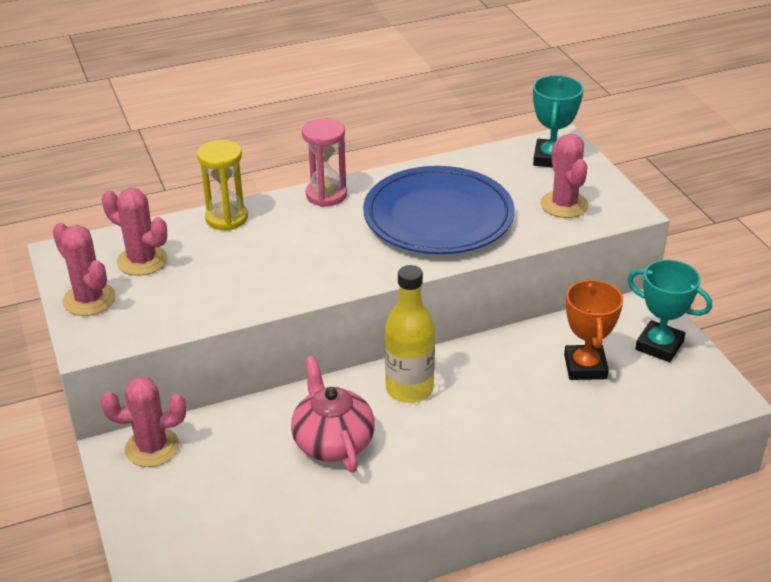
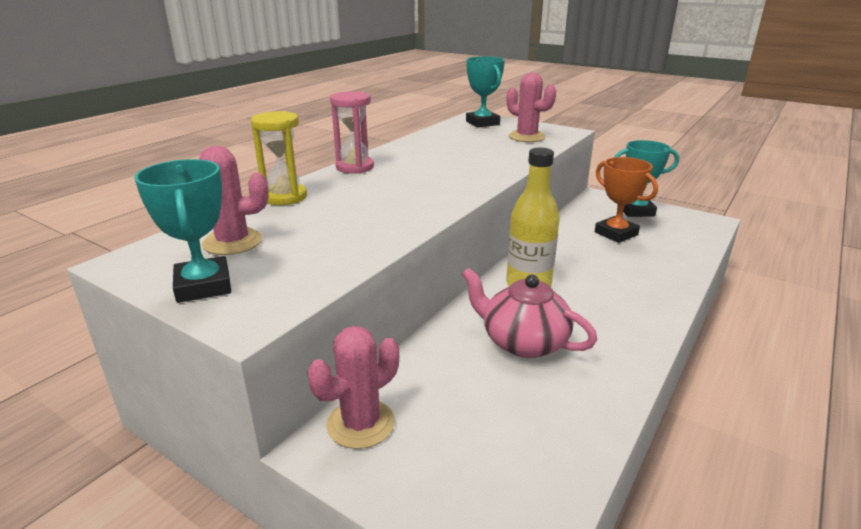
camera: 35 degrees left, 10 degrees down
pink cactus [53,223,116,316] -> turquoise trophy [134,159,231,303]
blue plate [363,166,515,254] -> none

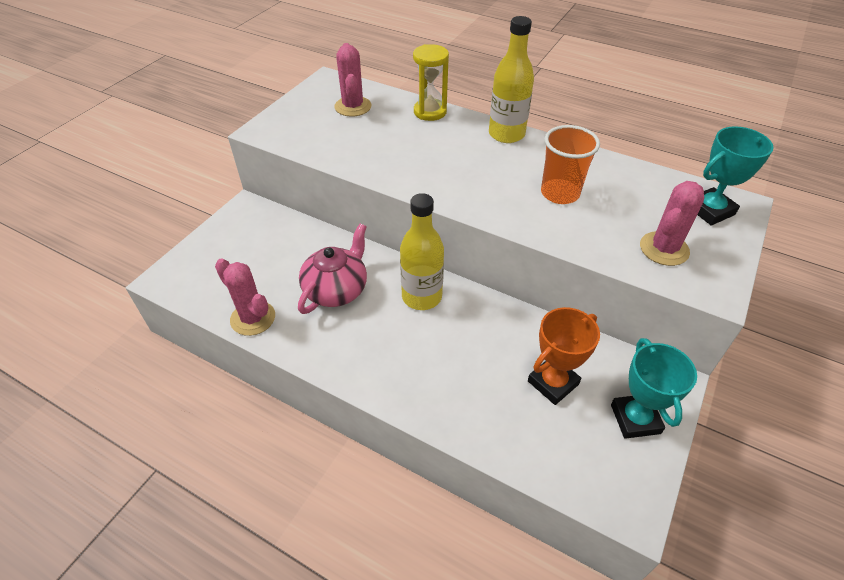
camera: 85 degrees right, 20 degrees up
turquoise trophy [134,159,231,303] -> none
pink cactus [308,326,399,449] -> pink cactus moved to [215,258,275,336]
pink hourglass [330,91,374,174] -> yellow bottle [489,16,534,143]
none -> orange cup [541,125,600,204]

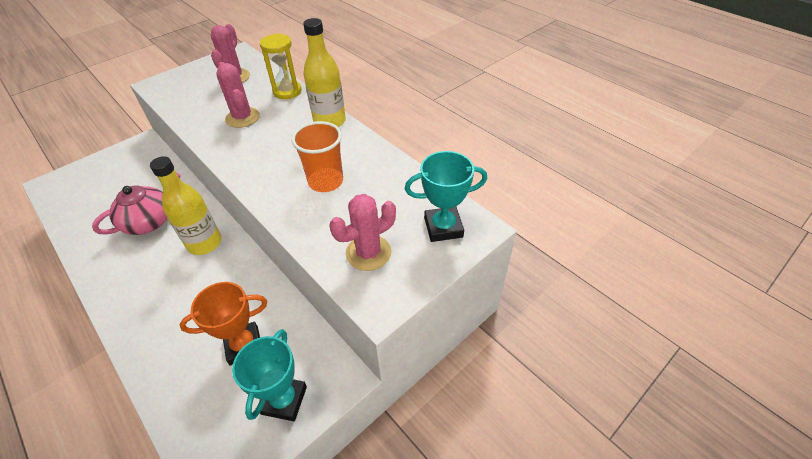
camera: 20 degrees right, 0 degrees up
pink cactus [215,258,275,336] -> pink cactus moved to [216,62,260,128]

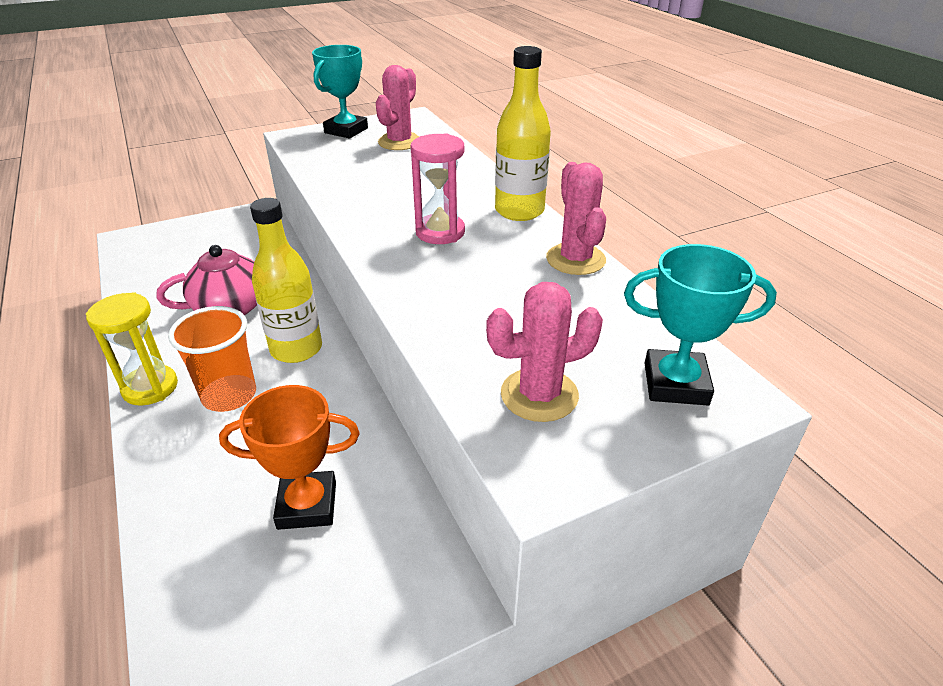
camera: 15 degrees right, 10 degrees down
pink cactus [216,62,260,128] -> pink cactus moved to [546,162,606,275]
turquoise trophy [232,329,307,421] -> turquoise trophy moved to [312,45,368,139]
yellow hourglass [260,33,302,99] -> yellow hourglass moved to [86,292,178,406]
orange cup [291,121,343,192] -> orange cup moved to [168,306,256,412]
none -> pink hourglass [411,133,465,244]

